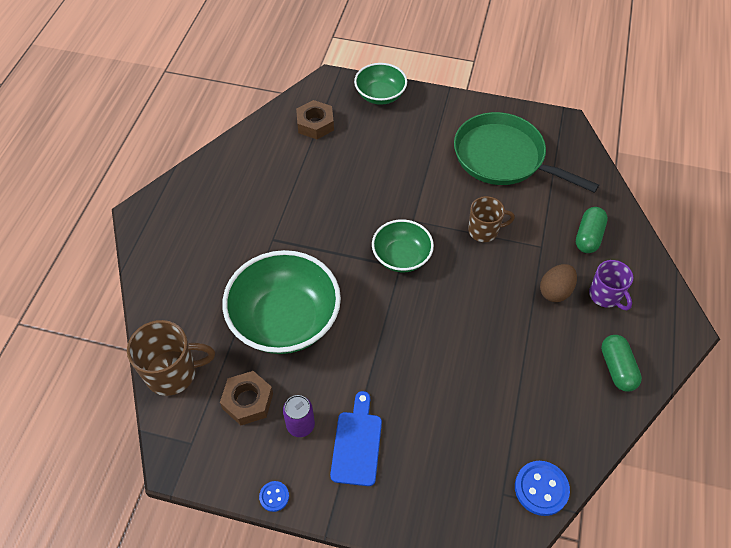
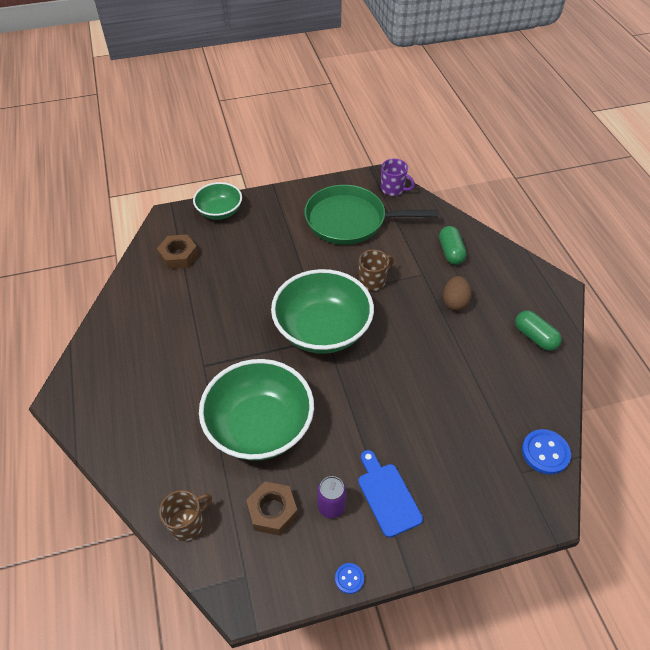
camera: 30 degrees left, 5 degrees down
brown mug [127,320,215,396] -> brown mug [159,490,212,541], size x0.66
green bowl [372,219,434,272] -> green bowl [271,269,374,354], size x1.76
purple mug [589,260,633,311] -> purple mug moved to [381,159,415,196]

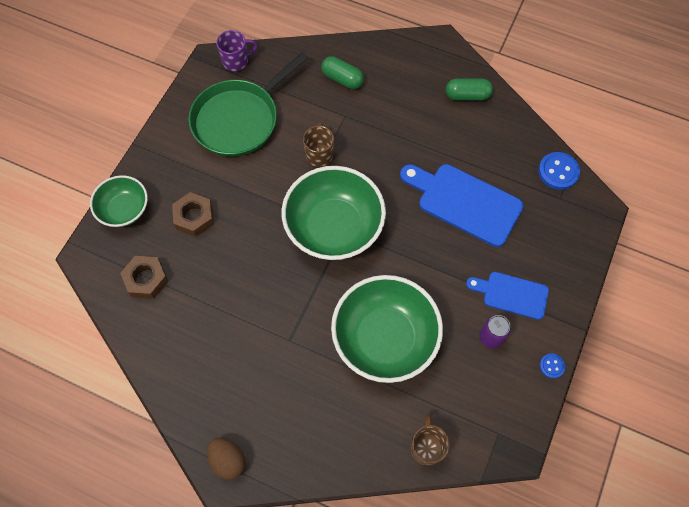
camera: 50 degrees left, 15 degrees up
brown nut [246,481,298,536] -> brown nut moved to [172,192,214,237]
brown egg [443,276,472,311] -> brown egg moved to [207,438,246,480]
none -> blue cutting board [400,164,524,247]

